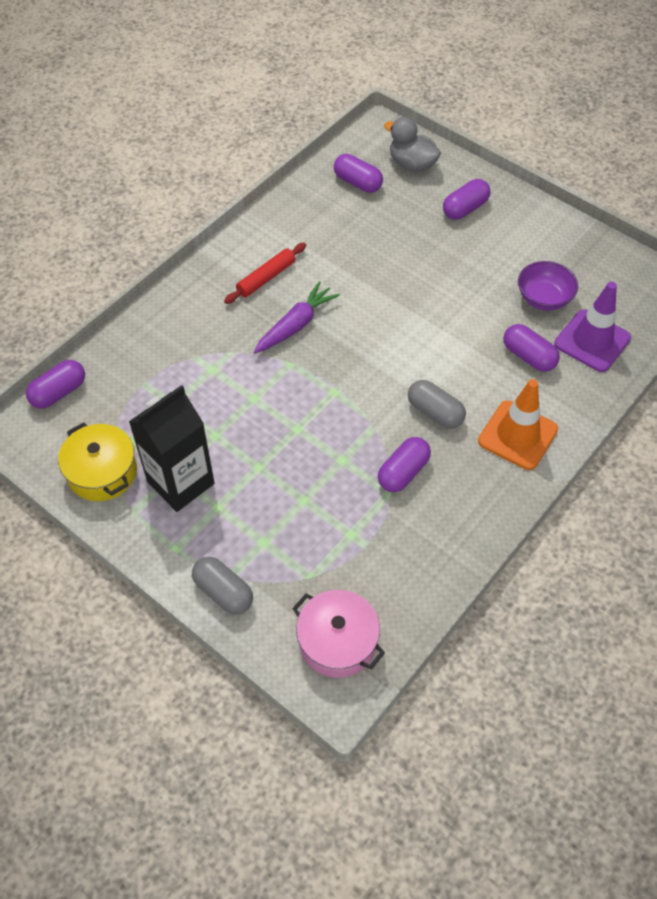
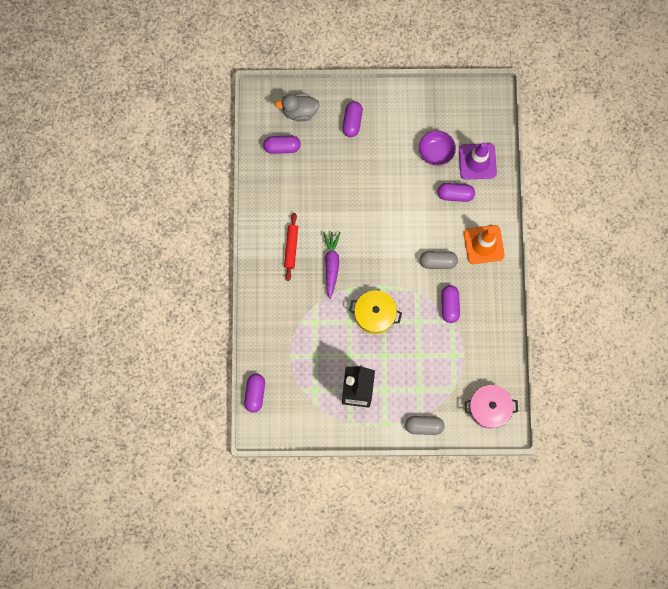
camera: 40 degrees left, 20 degrees up
yellow pot [58,422,137,501] -> yellow pot moved to [349,290,402,334]

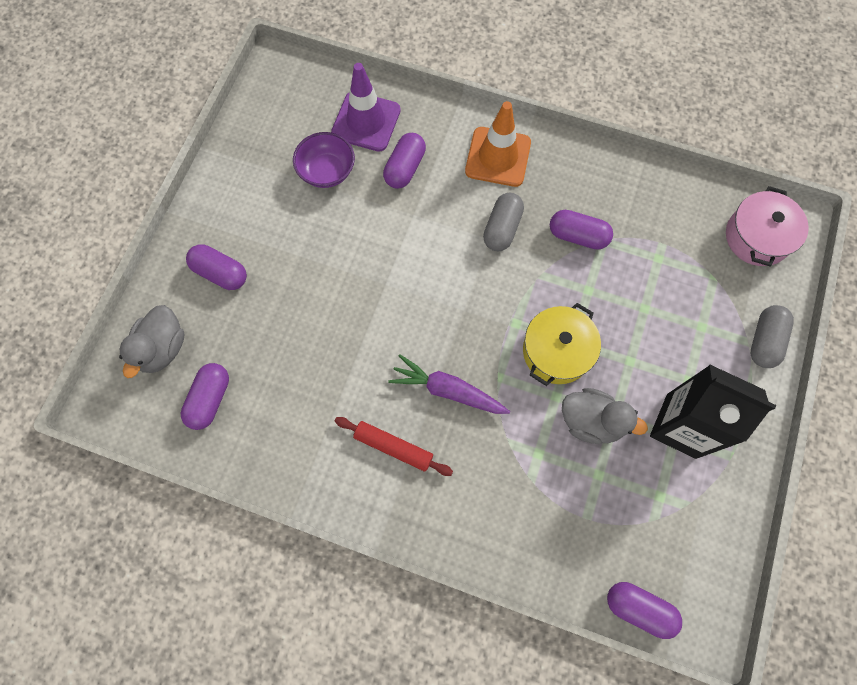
camera: 70 degrees left, 5 degrees down
none -> grey duck [562,388,648,444]

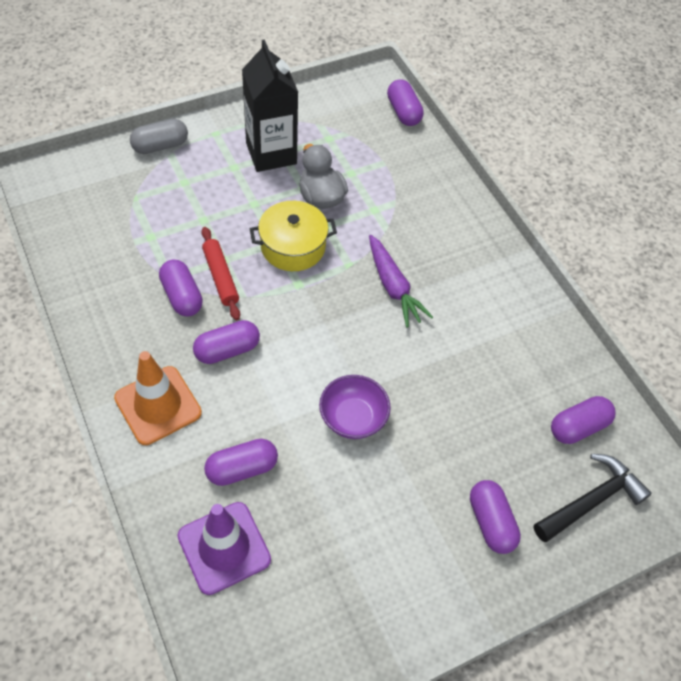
camera: 140 degrees left, 15 degrees down
grey duck [119,305,185,378] -> black hammer [534,454,652,542]
purple bowl [293,132,355,188] -> purple bowl moved to [319,375,391,439]
red rolling pin [335,417,453,476] -> red rolling pin moved to [201,227,240,321]
grey capsule [483,193,524,251] -> purple capsule [193,320,260,364]
pink pot [726,186,809,266] -> none

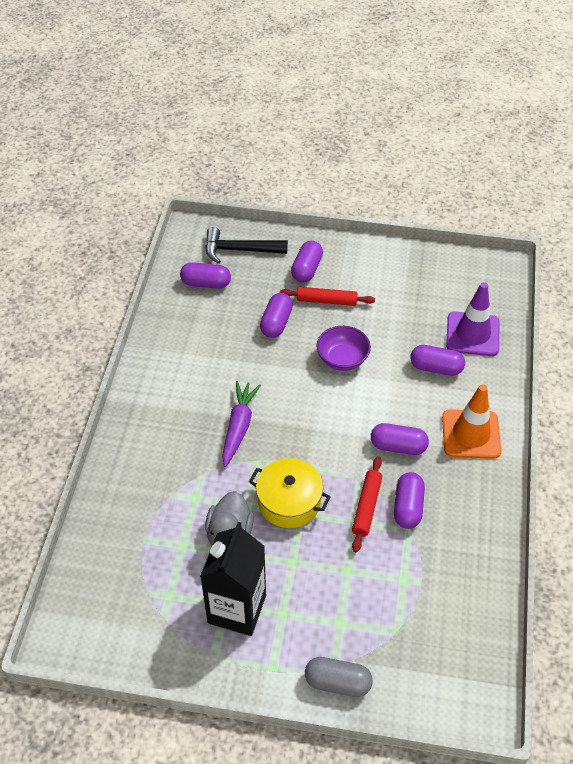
camera: 140 degrees left, 5 degrees down
purple capsule [387,79,424,126] -> purple capsule moved to [260,293,293,338]
none -> red rolling pin [280,287,375,306]

